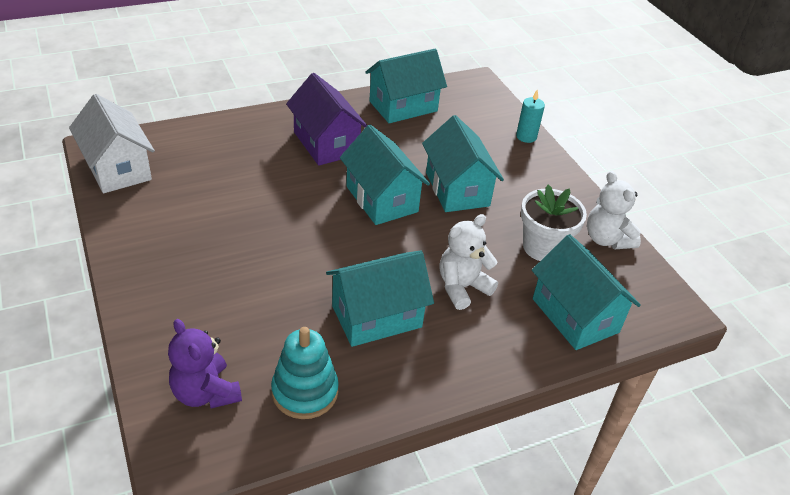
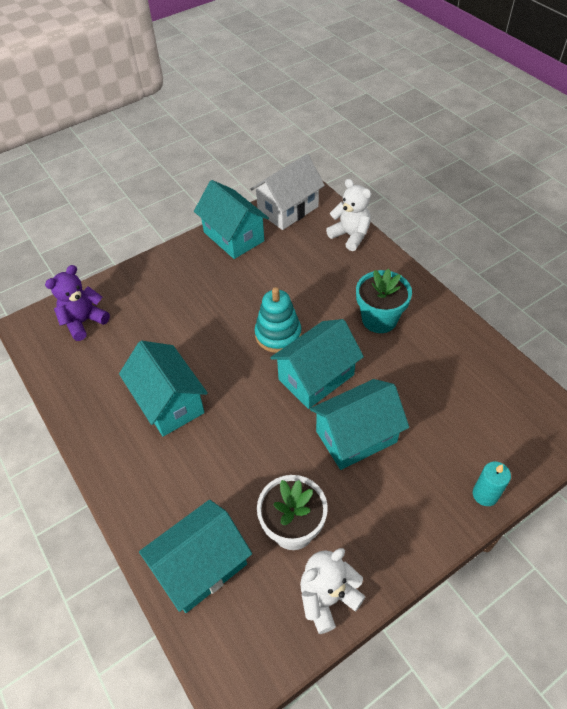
camera: 85 degrees right, 10 degrees up
turquoise stacking toy [271,327,339,419] -> turquoise stacking toy moved to [255,287,301,353]
purple house [286,73,367,166] -> turquoise flower pot [356,269,412,333]
turquoise house [365,49,447,123] -> turquoise house moved to [194,180,269,259]
white teddy bear [440,214,498,310] -> white teddy bear moved to [326,179,371,251]

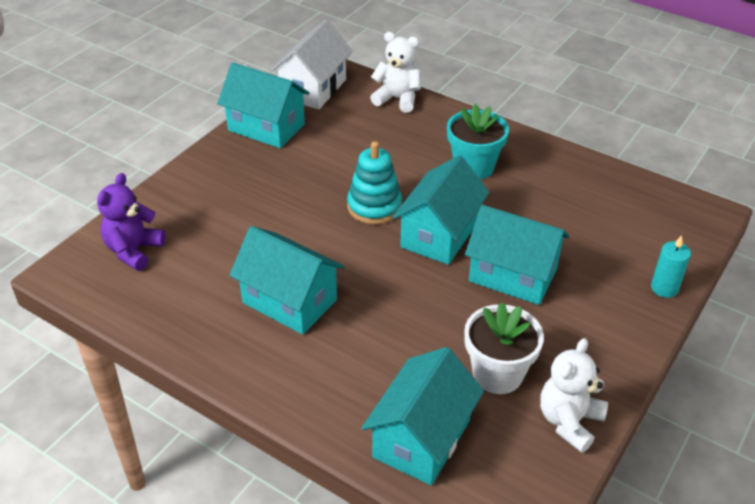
camera: 25 degrees left, 10 degrees down
turquoise house [310,379,409,470] -> turquoise house turned 75 degrees clockwise [465,205,569,305]

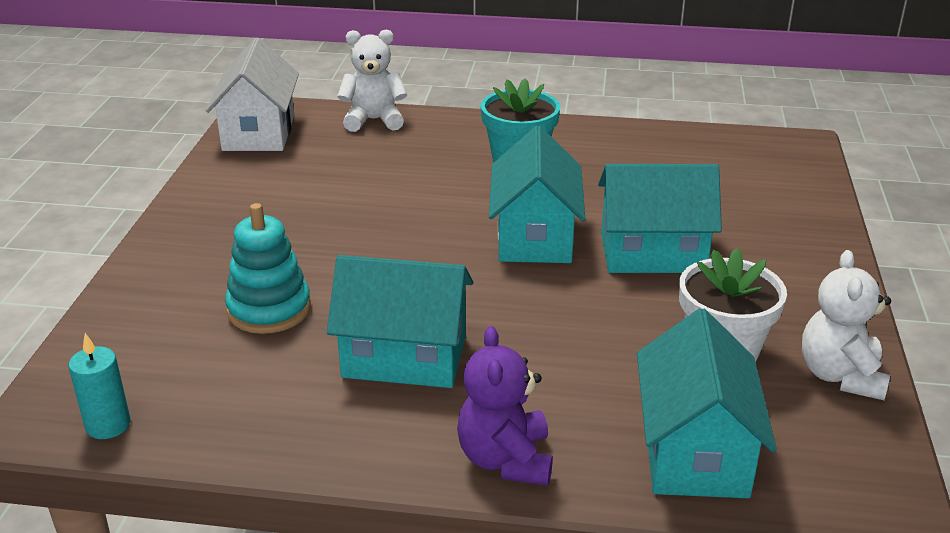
camera: 25 degrees left, 10 degrees down
purple teddy bear [97,173,166,271] -> purple teddy bear moved to [457,326,553,486]
turquoise house [217,63,310,148] -> none
turquoise stacking toy [347,141,402,225] -> turquoise stacking toy moved to [225,203,311,334]
turquoise candle [651,235,691,298] -> turquoise candle moved to [69,333,131,439]

